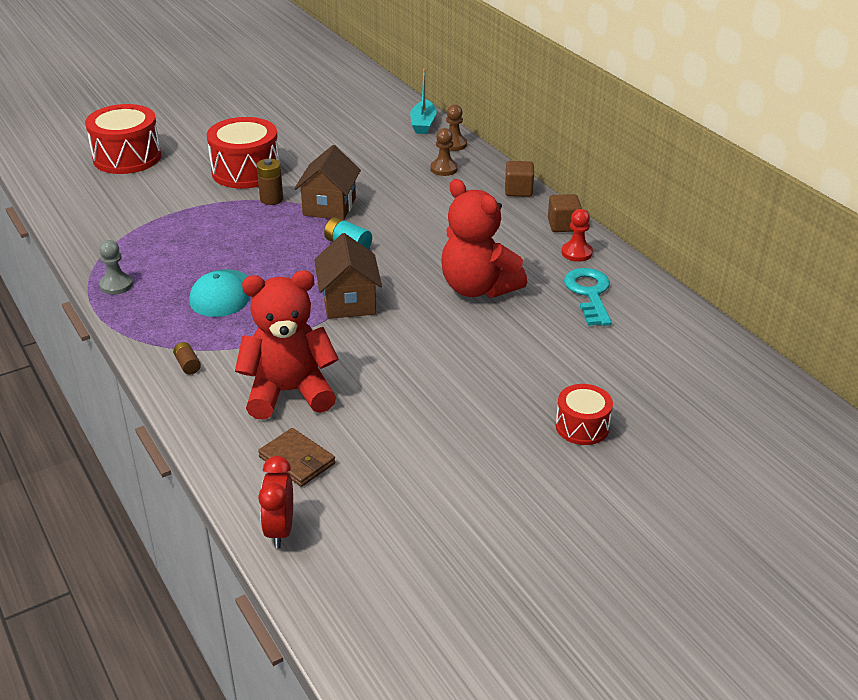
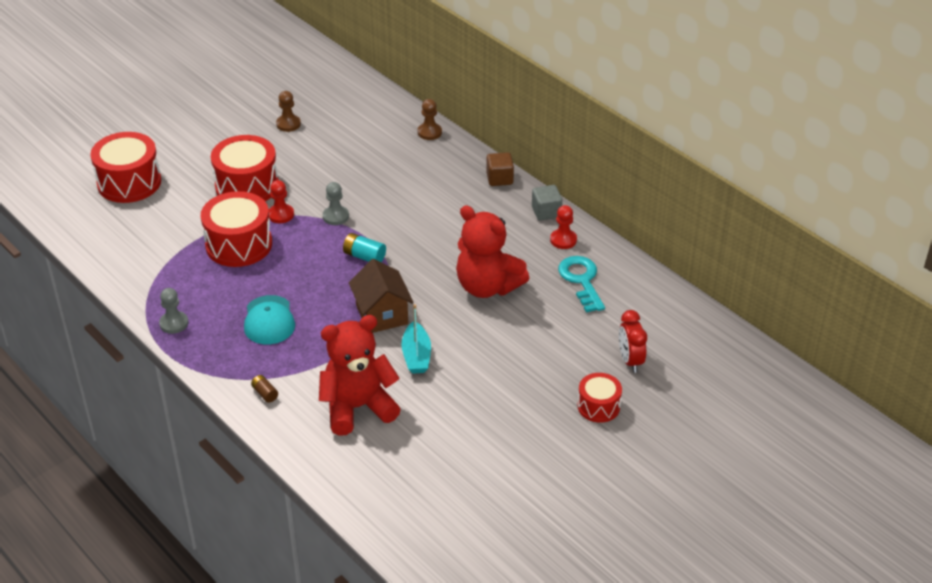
camera: 10 degrees left, 5 degrees up
brown battery [257,159,283,205] -> red pawn [269,180,294,223]
brown wallet [258,428,335,487] -> none
red clock [258,456,293,548] -> red clock moved to [619,310,647,373]
brown house [294,145,361,220] -> grey pawn [323,182,349,225]
turquoise boat [410,69,437,134] -> turquoise boat moved to [401,304,431,374]
brown pawn [430,128,458,176] -> brown pawn moved to [276,91,301,132]
brown cube [548,194,582,232] -> grey cube [532,185,562,221]
none -> red drum [201,191,272,267]

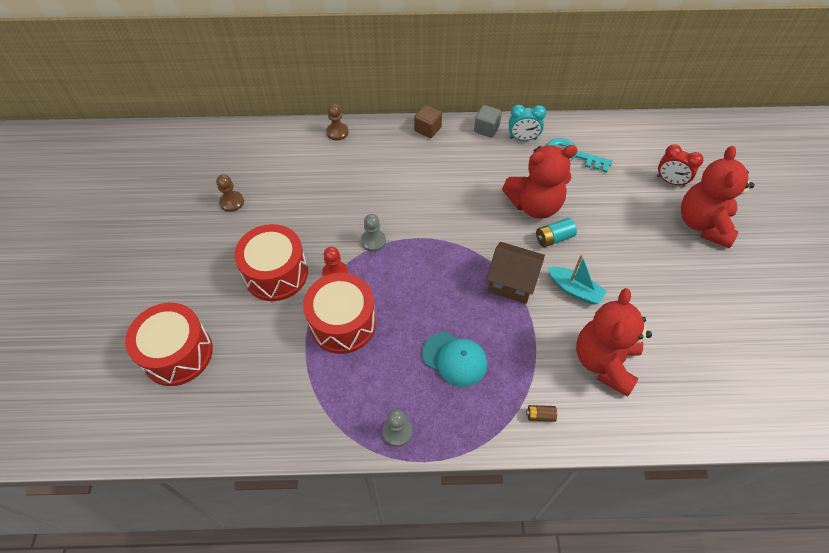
camera: 50 degrees left, 15 degrees up
turquoise battery [343,233,386,262] -> turquoise battery moved to [536,218,577,247]
red pawn [550,205,577,249] -> turquoise clock [509,105,546,141]
red drum [578,373,622,423] -> red teddy bear [681,146,755,248]

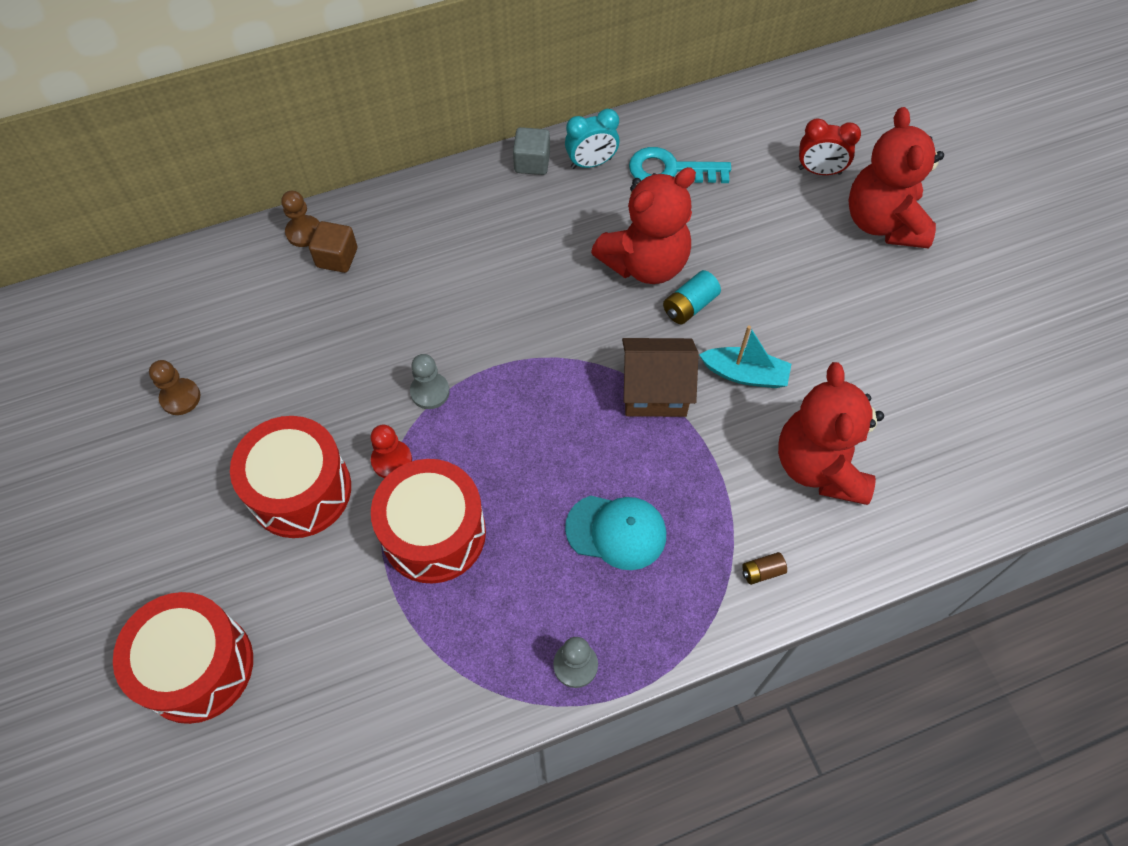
camera: 20 degrees left, 5 degrees up
brown cube [414,105,442,138] -> brown cube moved to [309,221,357,273]

